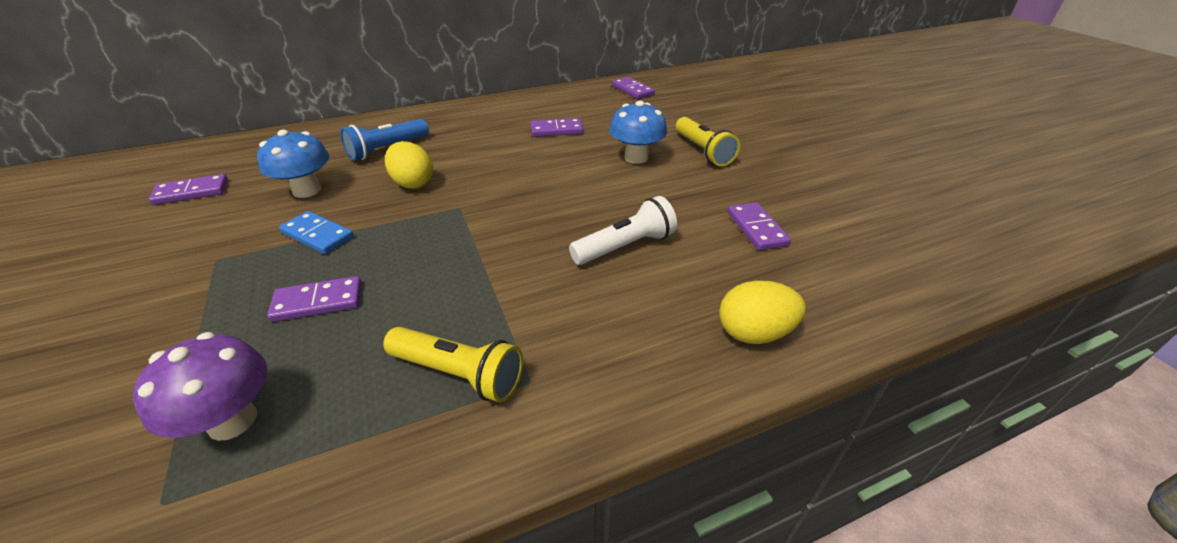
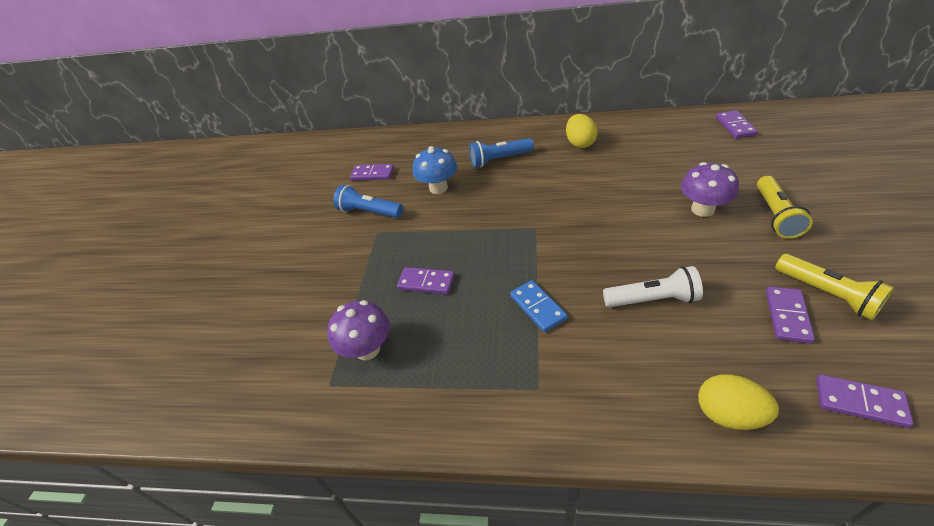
camera: 35 degrees right, 5 degrees up
blue domino [279,211,354,254] -> blue domino moved to [510,280,568,332]
yellow flashlight [383,327,523,403] -> yellow flashlight moved to [775,254,894,320]
yellow egg [385,141,433,189] -> yellow egg moved to [566,114,598,148]
purple domino [531,118,584,137] -> purple domino moved to [816,374,913,428]
blue mushroom [609,100,667,164] -> purple mushroom [681,162,739,217]
none -> blue flashlight [333,185,403,218]

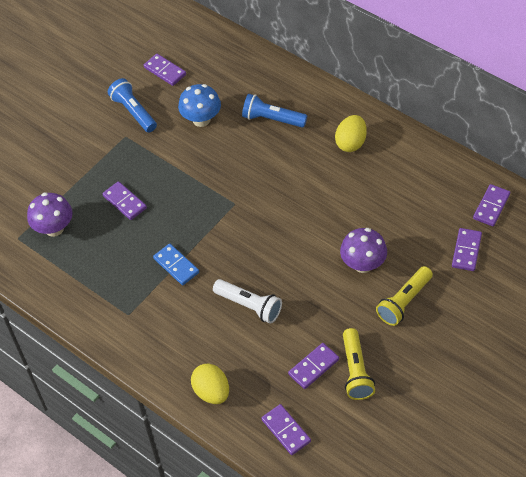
camera: 30 degrees right, 10 degrees up
blue domino [510,280,568,332] -> blue domino turned 45 degrees counterclockwise [153,244,199,285]
none -> purple domino [452,228,482,271]

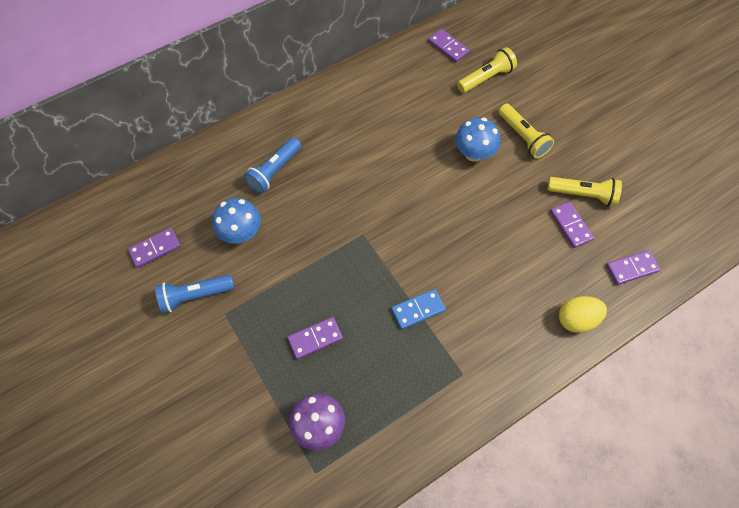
camera: 75 degrees left, 10 degrees up
white flashlight [213,279,282,324] -> none
yellow egg [335,115,367,152] -> none
purple mushroom [340,228,387,273] -> blue mushroom [455,118,500,162]
purple domino [452,228,482,271] -> yellow flashlight [457,47,517,93]

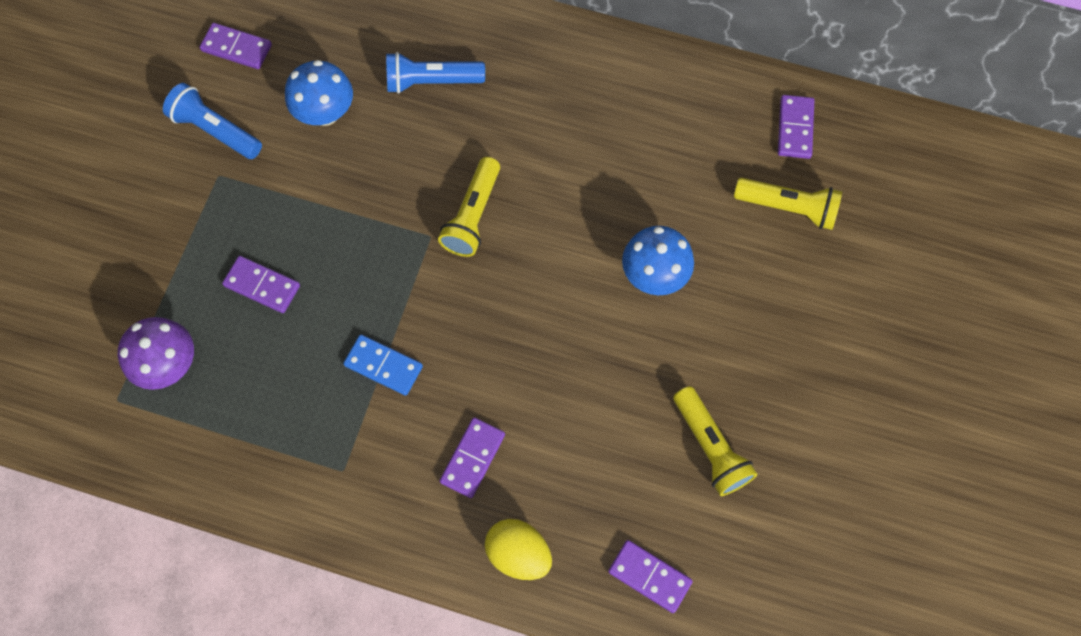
camera: 50 degrees right, 5 degrees up
yellow flashlight [499,104,554,159] -> yellow flashlight moved to [438,157,500,257]
purple domino [550,201,594,248] -> purple domino moved to [440,417,505,498]

